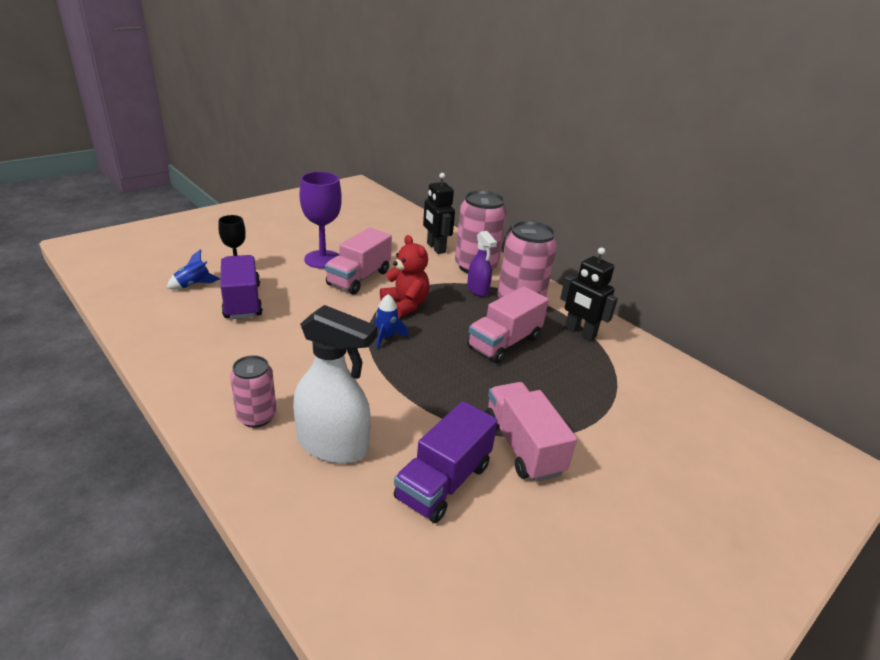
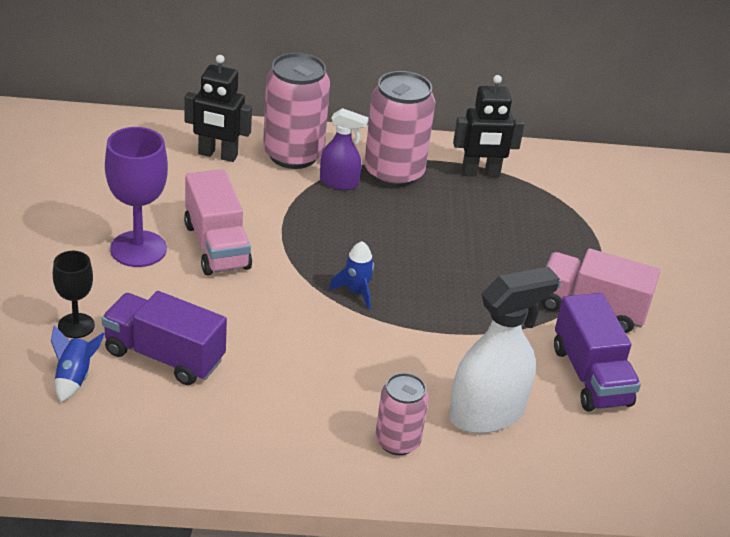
camera: 50 degrees left, 5 degrees up
red teddy bear [380,235,430,318] -> none
pink truck [467,286,549,363] -> none

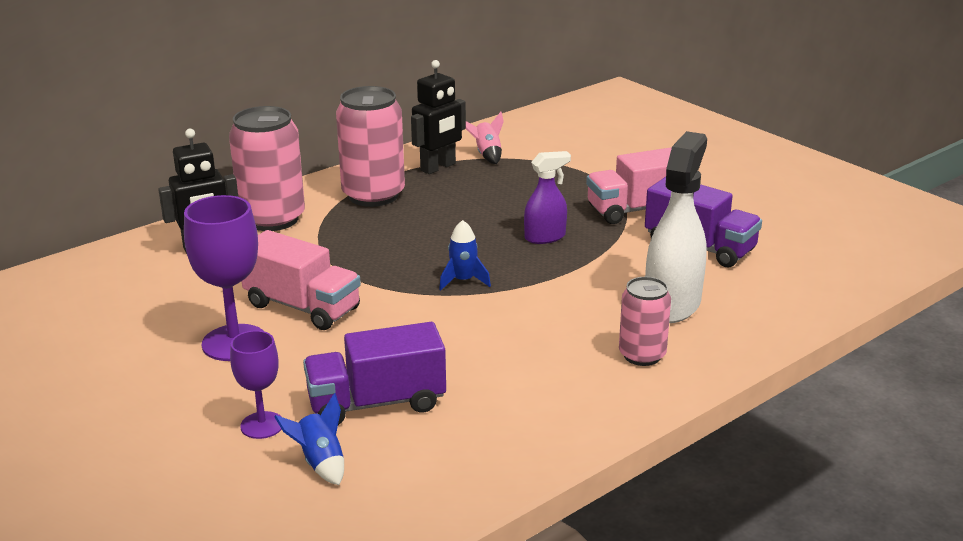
camera: 35 degrees left, 10 degrees down
black goblet [53,251,95,338] -> purple goblet [230,330,282,439]
purple spray bottle [320,108,369,190] -> purple spray bottle moved to [524,151,571,244]
none -> pink rocket [466,112,504,164]

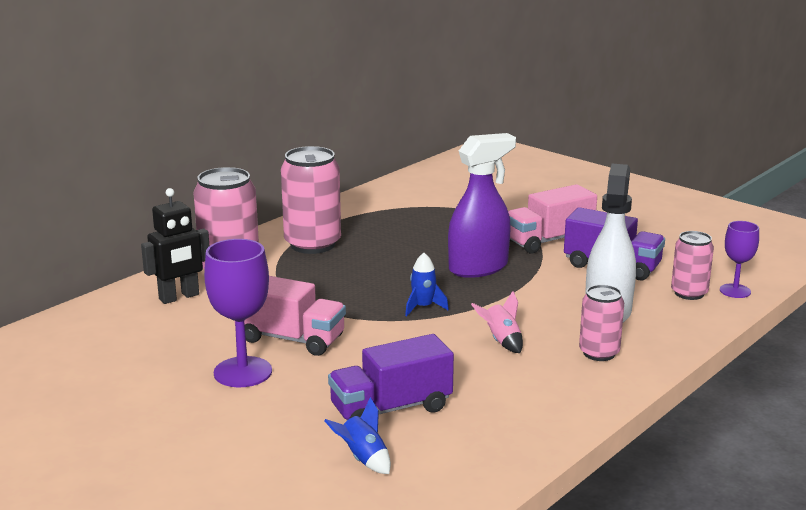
camera: 10 degrees left, 5 degrees down
purple goblet [230,330,282,439] -> purple goblet moved to [720,221,759,298]
black robot [411,60,466,174] -> none
pink rocket [466,112,504,164] -> pink rocket moved to [471,291,523,353]
purple spray bottle [524,151,571,244] -> purple spray bottle [448,133,516,278], size x1.73
none -> pink can [671,231,714,300]

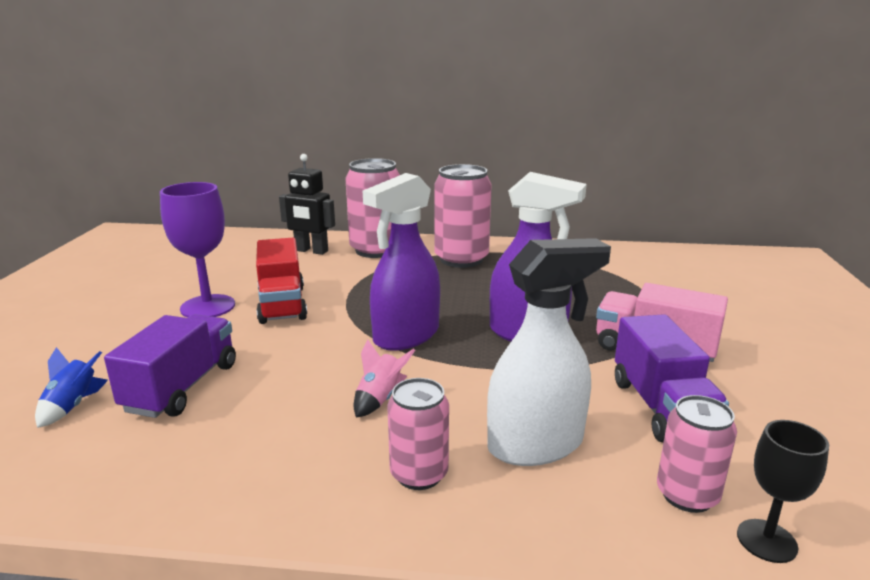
camera: 55 degrees right, 0 degrees up
pink truck [234,276,346,356] -> red truck [256,238,307,324]
purple truck [328,334,454,420] -> purple truck turned 75 degrees clockwise [104,314,236,418]
blue rocket [405,253,449,316] -> purple spray bottle [363,173,440,350]
purple goblet [720,221,759,298] -> black goblet [737,420,829,563]

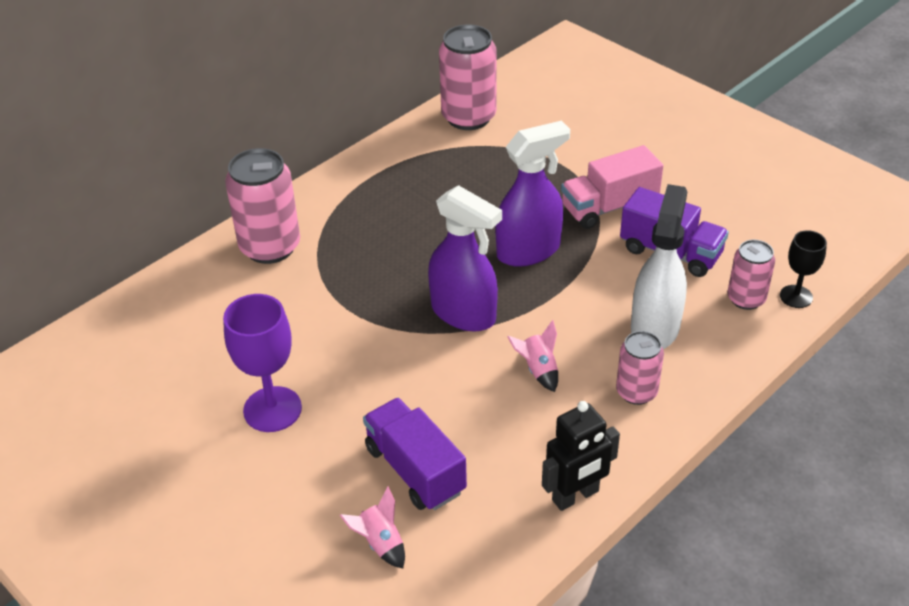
camera: 50 degrees left, 20 degrees up
blue rocket [35,347,108,428] -> pink rocket [340,486,405,569]
red truck [256,238,307,324] -> none
black robot [279,154,335,255] -> black robot moved to [542,401,620,511]
purple spray bottle [363,173,440,350] -> purple spray bottle turned 45 degrees counterclockwise [428,185,502,331]
pink can [434,164,492,268] -> pink can moved to [439,24,497,130]

